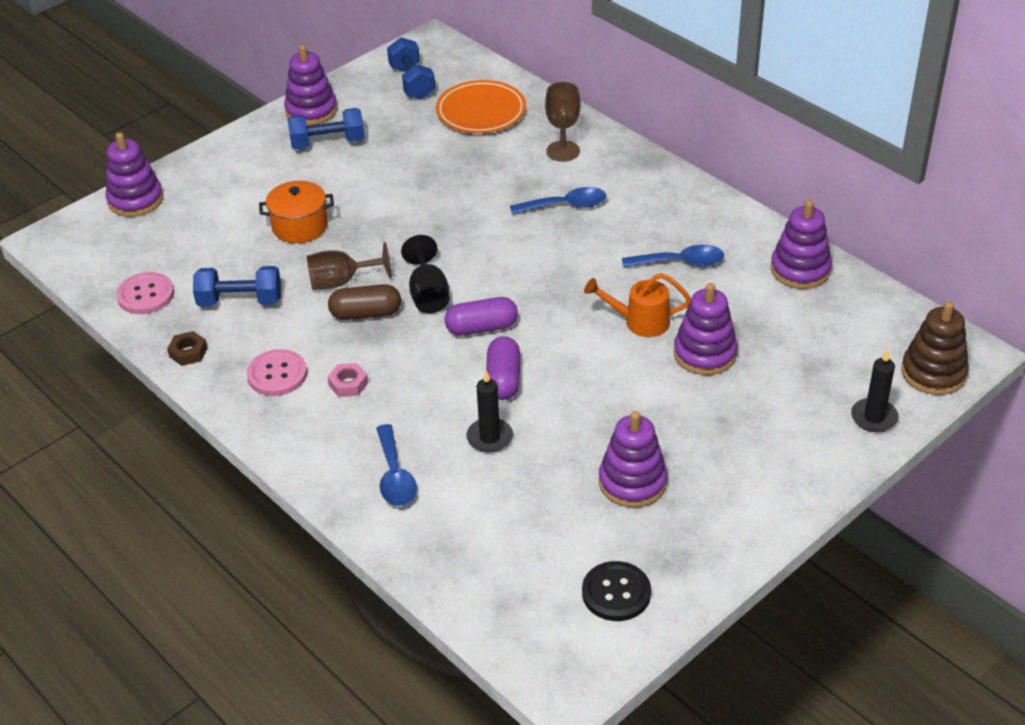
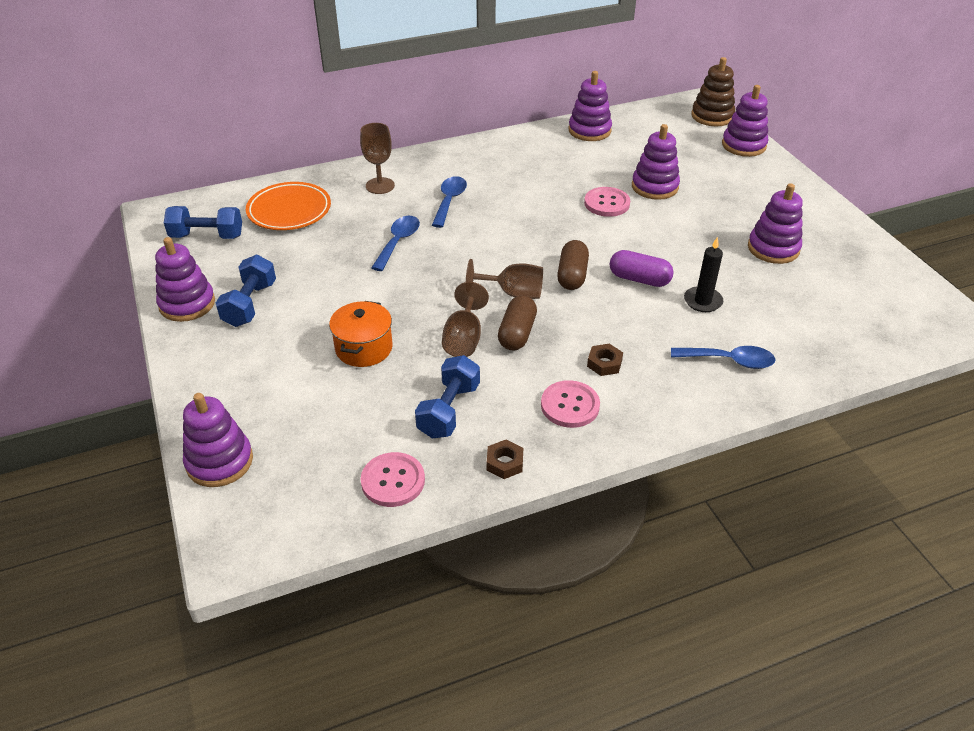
camera: 70 degrees left, 0 degrees up
pink nut [327,363,368,397] -> brown nut [587,344,623,376]
black goblet [401,235,450,313] -> brown goblet [466,259,543,299]
purple capsule [445,297,518,336] -> brown capsule [557,240,589,290]
black button [582,561,651,621] -> none
orange watering can [584,273,691,337] -> pink button [584,187,630,217]
blue spoon [622,245,724,268] -> blue spoon moved to [371,216,420,271]
black candle [851,349,899,432] -> purple stacking toy [722,85,768,157]

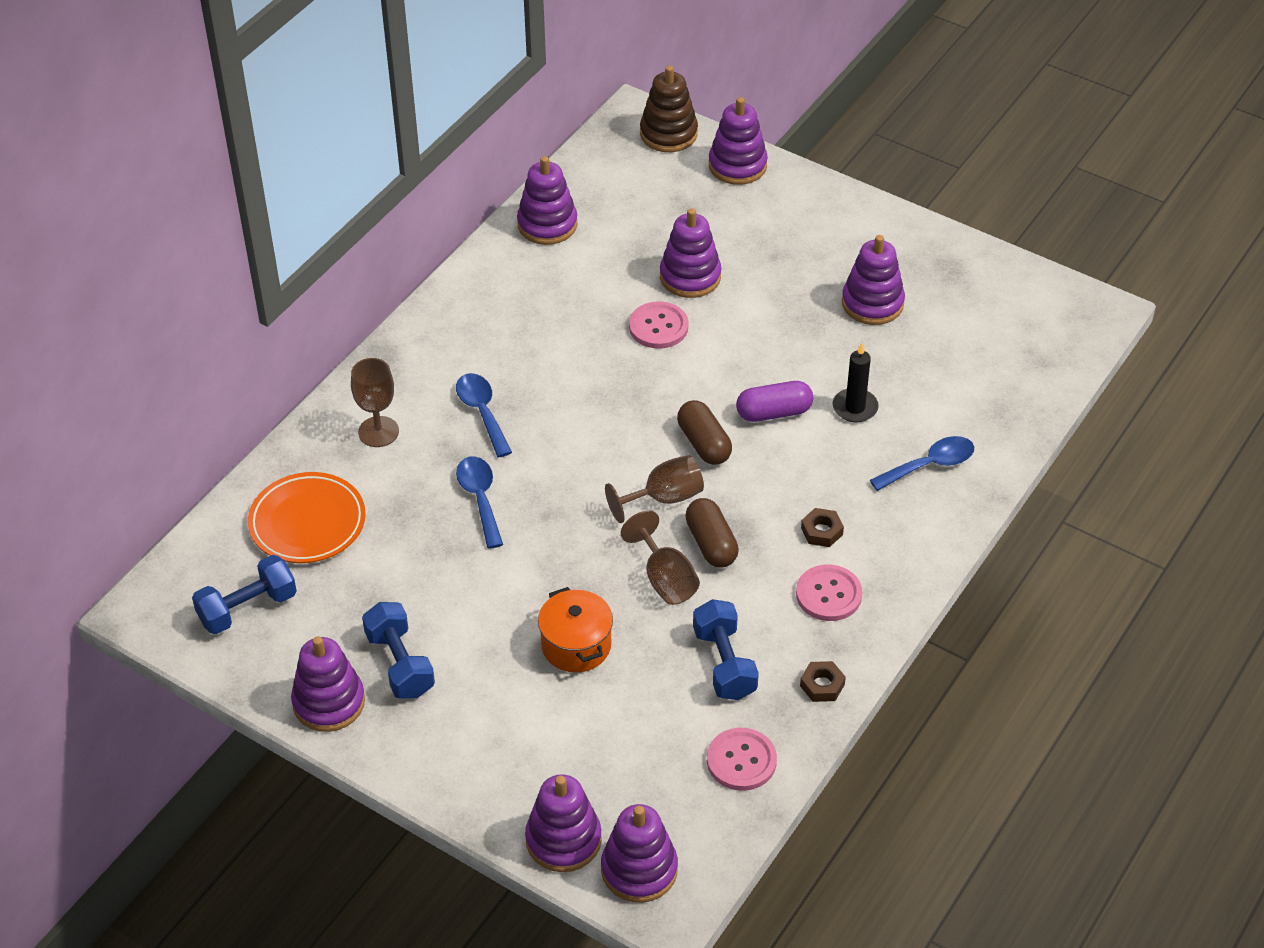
camera: 35 degrees left, 5 degrees up
none -> purple stacking toy [601,804,678,903]

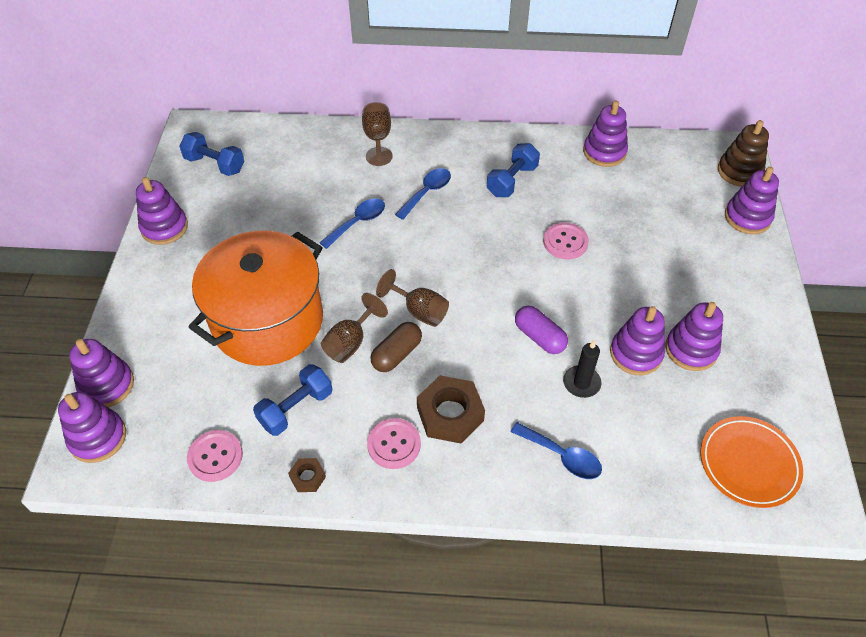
camera: 60 degrees right, 5 degrees up
orange plate [248,472,366,563] -> orange plate moved to [700,416,803,508]
blue dumbbell [362,602,435,698] -> blue dumbbell moved to [487,143,540,197]
orange pot [538,587,613,673] -> orange pot [189,231,323,366], size x2.22
purple stacking toy [660,208,721,298] -> purple stacking toy moved to [610,306,665,375]
brown capsule [677,400,732,465] -> none
brown nut [801,508,844,547] -> brown nut [417,376,485,444], size x2.00

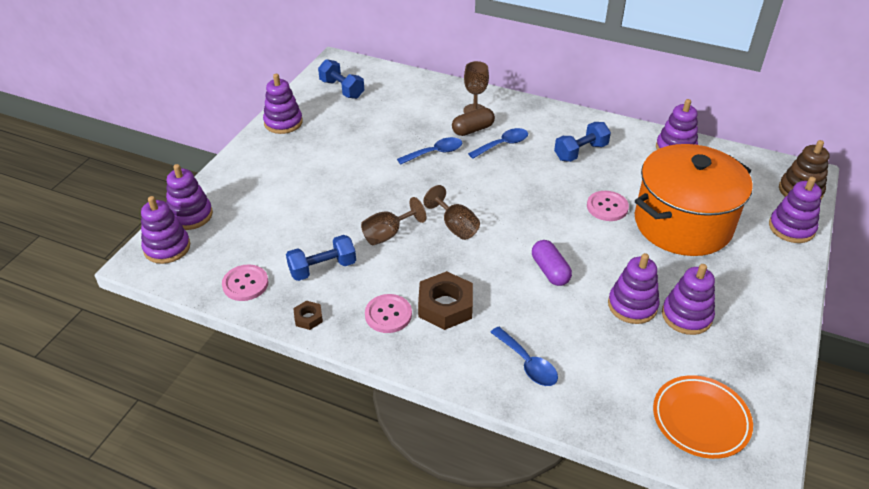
camera: 20 degrees right, 10 degrees down
orange pot [189,231,323,366] -> orange pot moved to [635,144,753,256]
brown capsule [371,322,422,372] -> brown capsule moved to [452,107,495,136]
black candle [563,340,601,398] -> none

